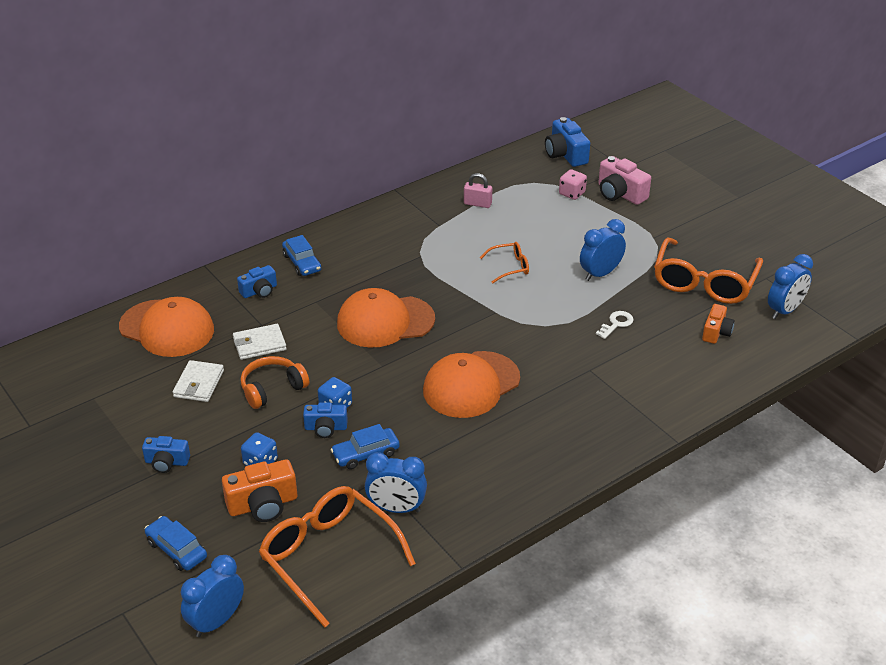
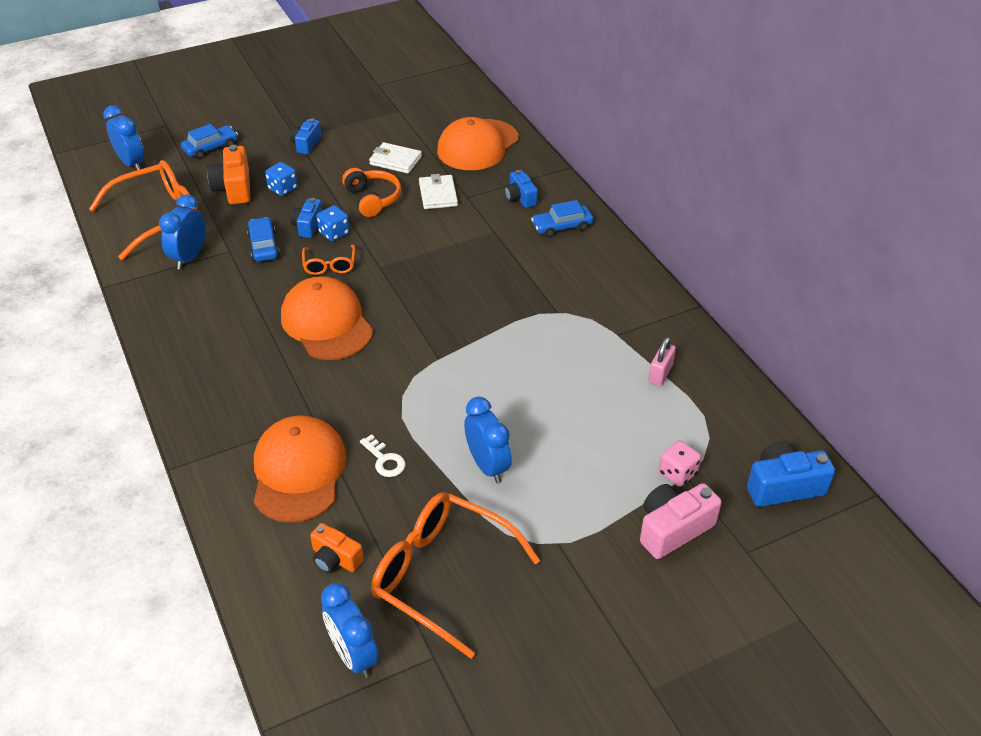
camera: 100 degrees right, 5 degrees up
orange cap [337,288,435,348] -> orange cap moved to [254,415,347,523]
orange glasses [480,242,529,283] -> orange glasses moved to [302,245,355,275]

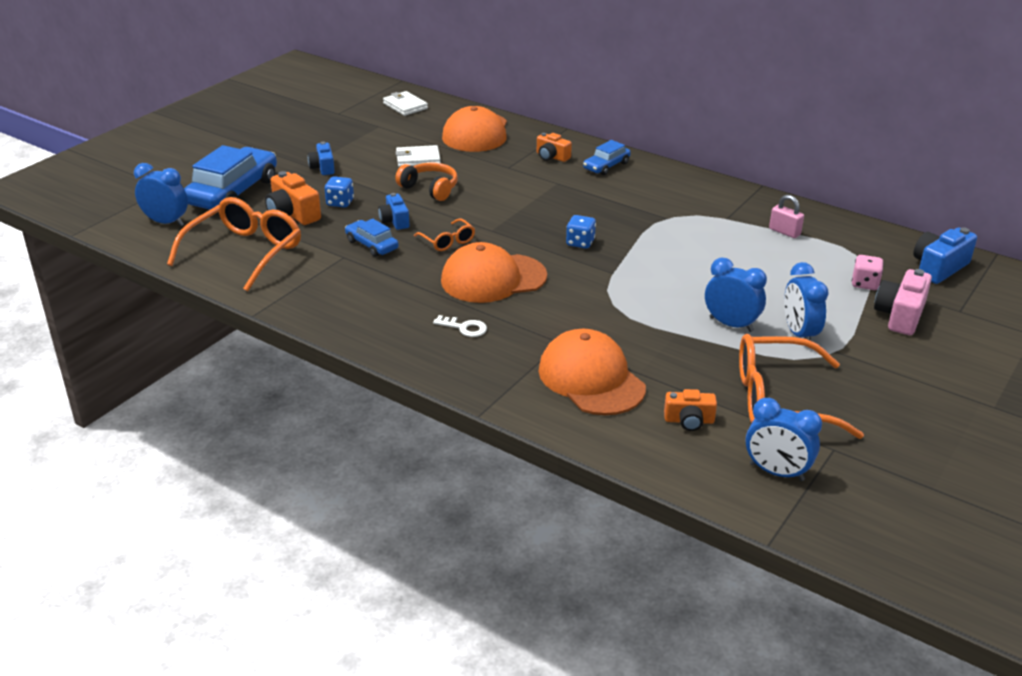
camera: 30 degrees left, 10 degrees down
blue clock [159,195,206,269] -> blue clock moved to [784,262,829,341]
blue car [181,124,238,159] -> blue car [184,145,277,210], size x1.92
orange cap [281,276,373,360] -> orange cap turned 45 degrees counterclockwise [441,242,547,303]
blue dice [316,205,350,241] -> blue dice moved to [566,215,596,249]
white key [360,434,405,477] -> white key moved to [433,315,487,337]
white wallet [419,174,458,209] -> white wallet moved to [383,91,428,116]
blue camera [504,170,538,208] -> orange camera [537,133,572,162]
pink padlock [648,337,676,386] -> pink padlock turned 45 degrees counterclockwise [769,195,804,238]

